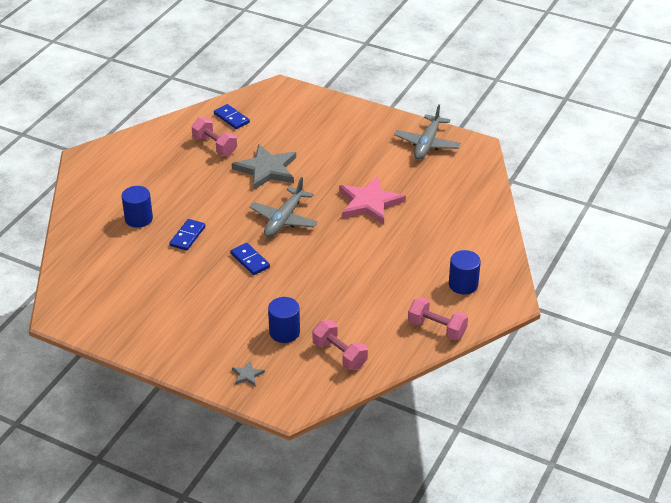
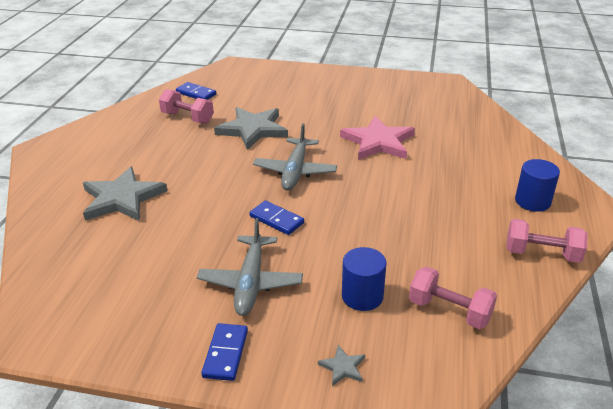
camera: 15 degrees left, 5 degrees down
blue cylinder [122,186,153,228] -> grey star [83,166,167,221]
blue domino [169,219,205,251] -> blue domino moved to [201,323,248,381]
grey plane [394,104,461,160] -> grey plane moved to [197,218,303,316]

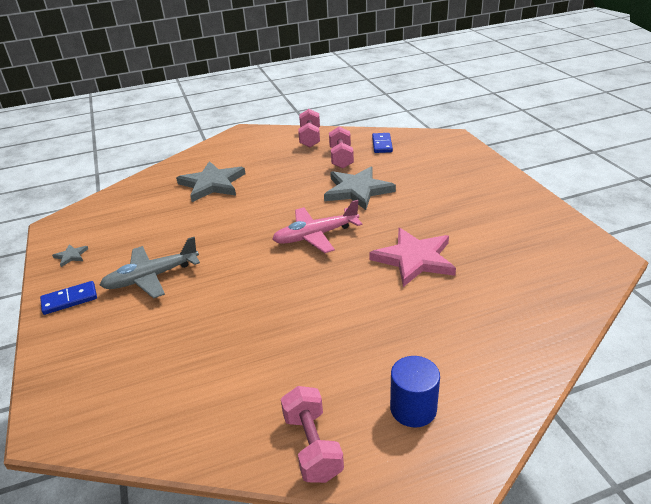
camera: 60 degrees right, 0 degrees up
blue domino [249,200,304,235] -> none
grey plane [253,123,337,191] -> pink plane [272,200,362,253]
grey star [318,345,365,386] -> grey star moved to [52,244,88,267]
blue cylinder [342,247,387,311] -> none
pink dumbbell [409,266,497,329] -> pink dumbbell moved to [298,109,320,147]

